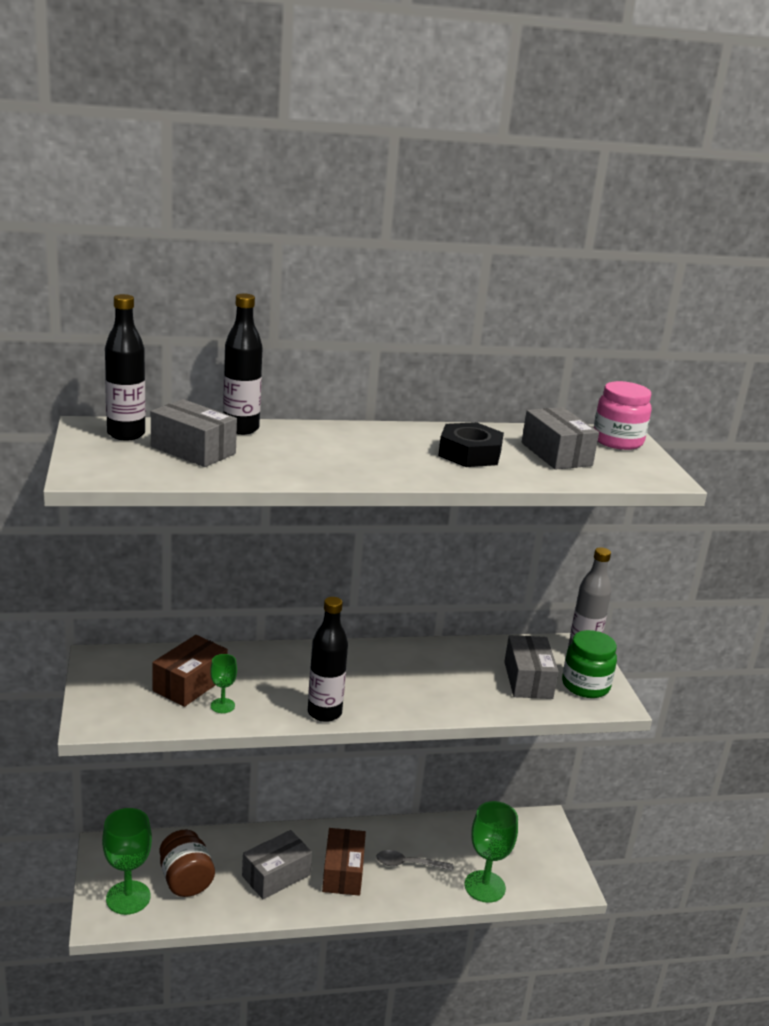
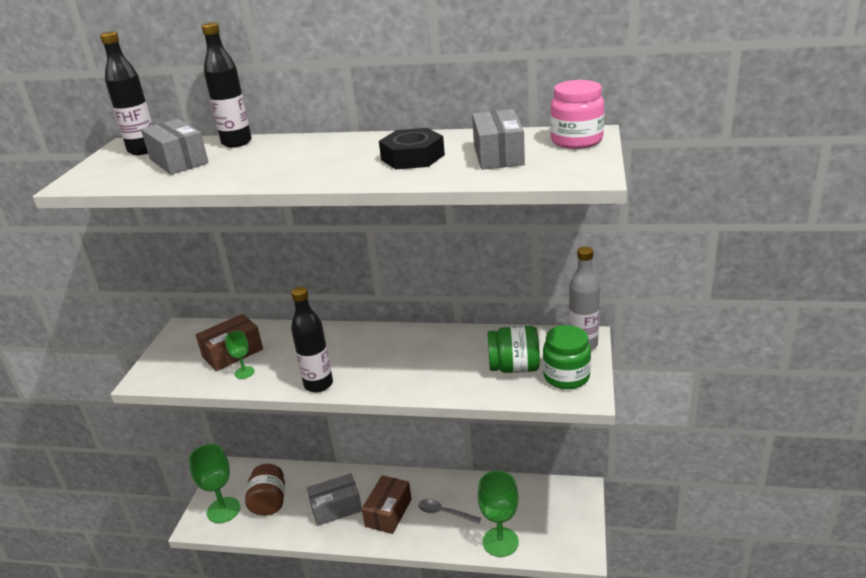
camera: 25 degrees right, 5 degrees up
grey box [504,635,559,699] -> green jar [487,326,540,373]

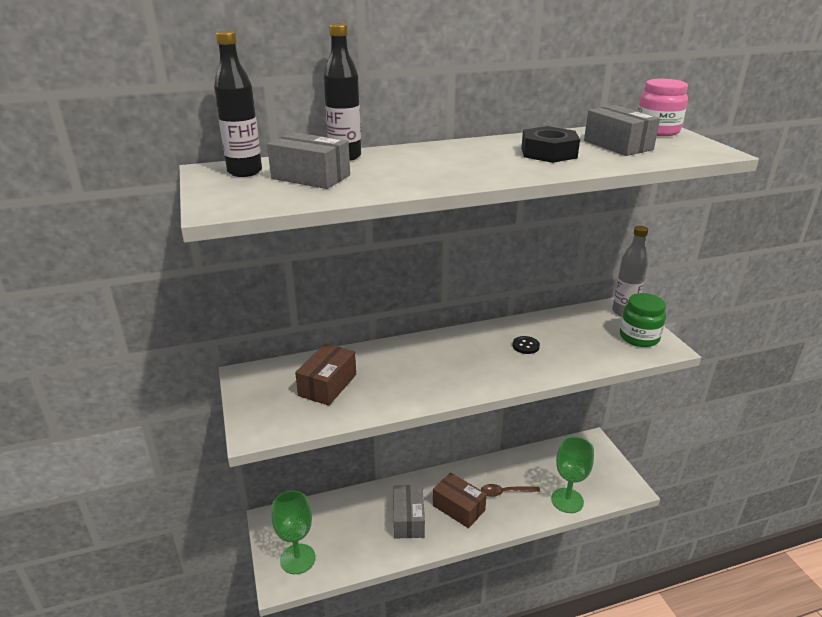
camera: 30 degrees left, 0 degrees up
green goblet [225,331,255,379] -> none
brown jar [245,464,285,516] -> none
black bottle [291,287,333,392] -> none
grey box [307,473,362,526] -> grey box turned 45 degrees counterclockwise [393,485,425,539]
brown box [362,475,412,534] -> brown box turned 45 degrees counterclockwise [433,473,487,528]
grey spoon [418,499,481,524] -> brown spoon [481,484,540,497]
green jar [487,326,540,373] -> none
none -> black button [512,336,540,354]

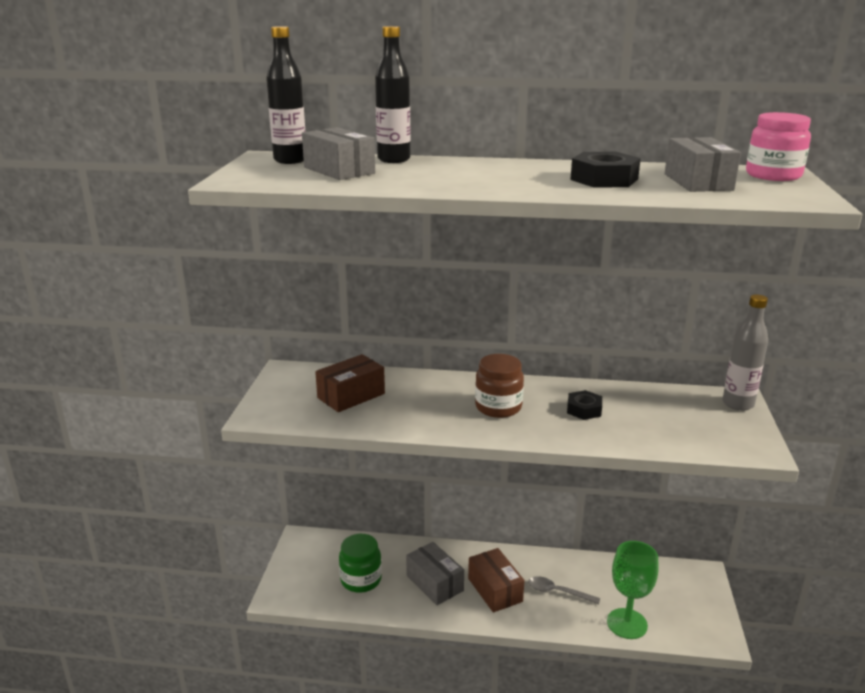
camera: 25 degrees right, 5 degrees down
green goblet [271,491,315,574] -> none
grey box [393,485,425,539] -> grey box turned 60 degrees counterclockwise [406,542,464,605]
brown spoon [481,484,540,497] -> grey spoon [528,576,600,604]
black button [512,336,540,354] -> black nut [567,390,602,420]
green jar [620,293,666,347] -> green jar moved to [339,534,382,593]
none -> brown jar [475,354,524,418]

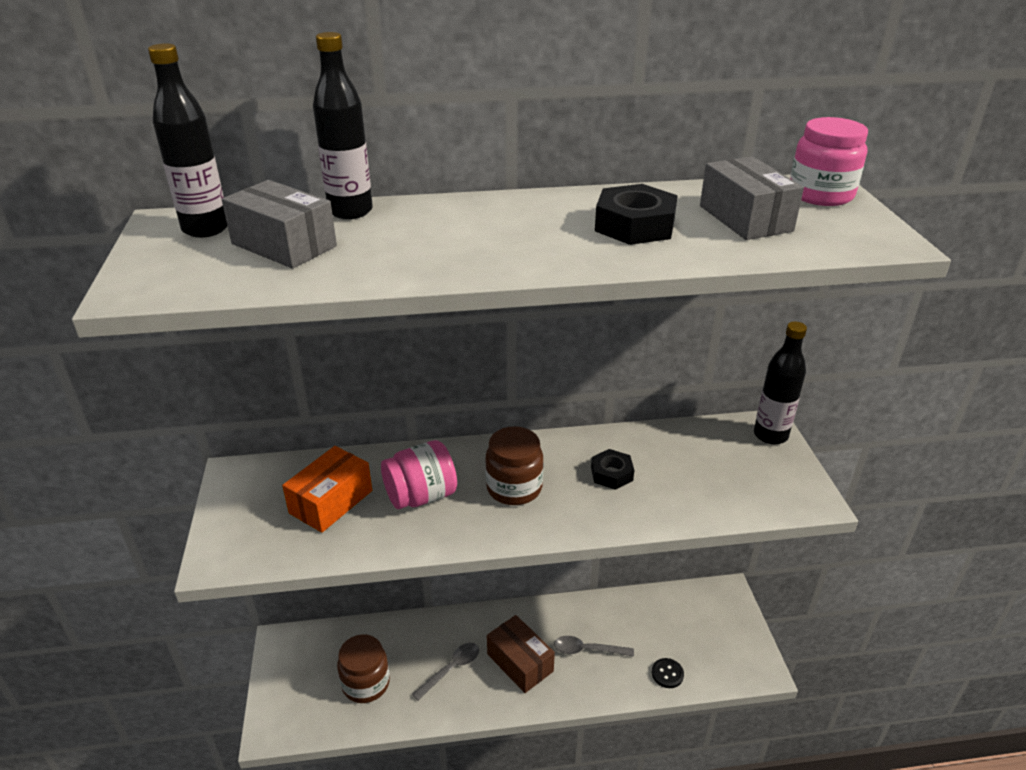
camera: 15 degrees left, 10 degrees up
brown box [315,354,385,412] -> orange box [282,446,372,533]
green jar [339,534,382,593] -> brown jar [337,634,390,703]
grey box [406,542,464,605] -> grey spoon [412,643,479,701]
green goblet [607,541,659,639] -> black button [652,658,684,688]
grey bottle [723,294,768,411] -> black bottle [754,322,807,445]
none -> pink jar [381,440,457,509]

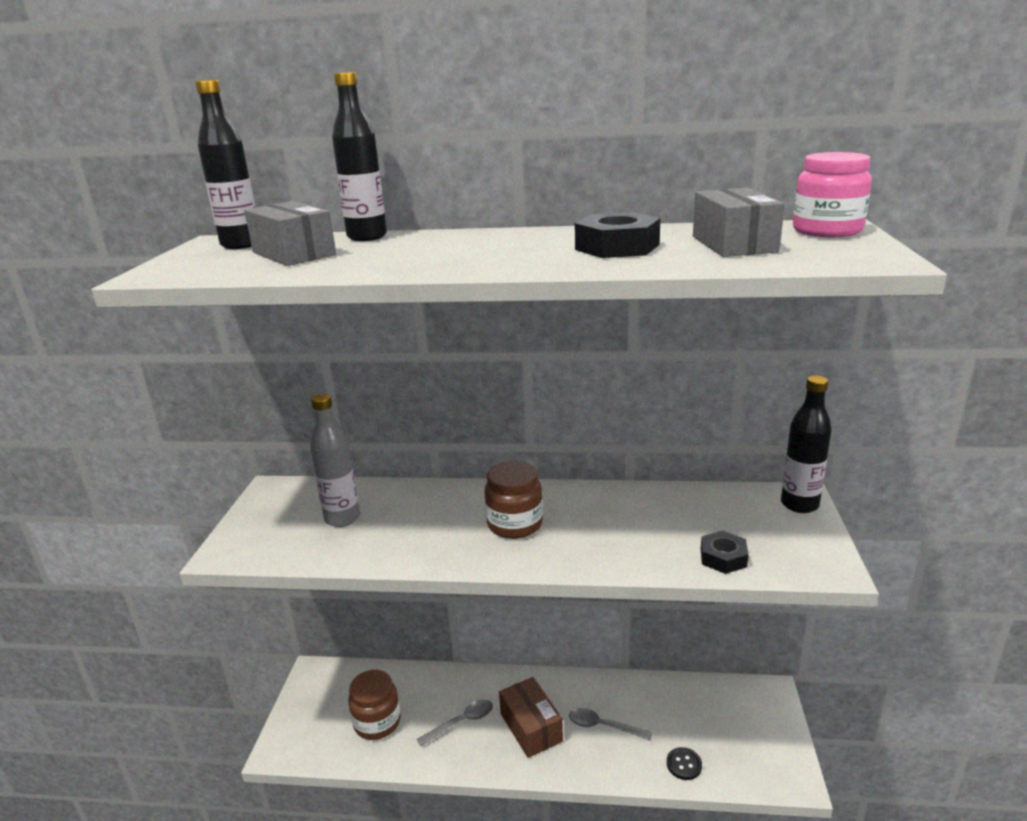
camera: 15 degrees right, 10 degrees down
orange box [282,446,372,533] -> grey bottle [310,394,360,527]
pink jar [381,440,457,509] -> none
black nut [591,449,634,490] -> black nut moved to [701,531,749,574]

